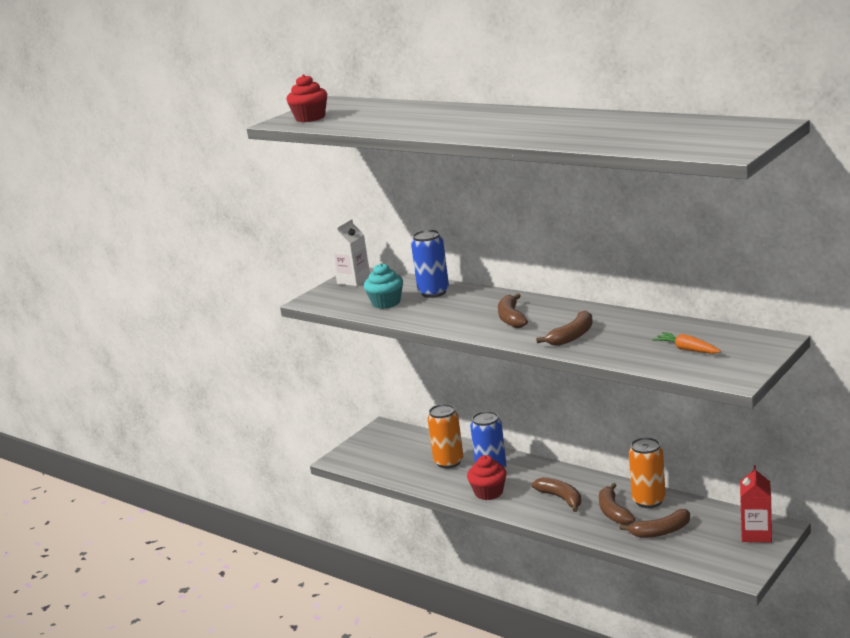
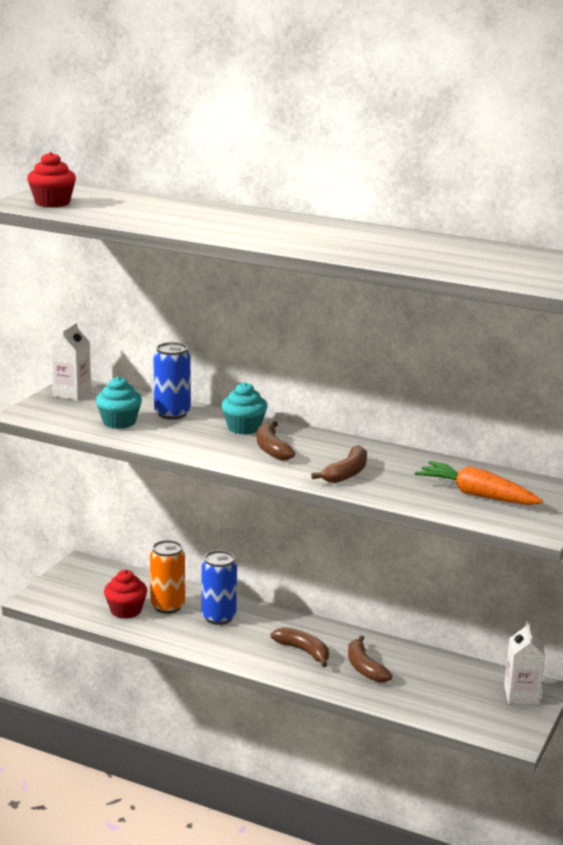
camera: 15 degrees left, 0 degrees up
red cupcake [467,455,507,500] -> red cupcake moved to [104,570,147,619]
brown banana [620,509,690,538] -> none
orange can [629,437,666,508] -> none
orange carrot [652,332,721,354] -> orange carrot [415,461,543,505], size x1.65
red carton [740,465,772,543] -> white carton [504,621,545,705]
none -> turquoise cupcake [222,382,267,435]

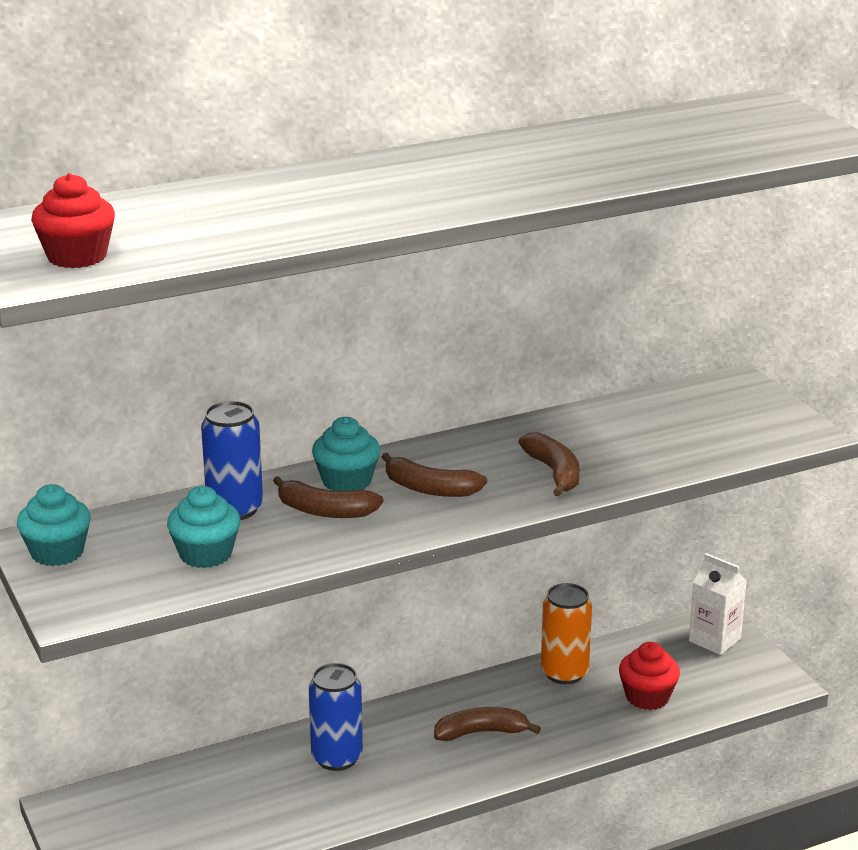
camera: 50 degrees left, 5 degrees up
white carton [51,322,91,400] -> turquoise cupcake [17,484,91,566]
red cupcake [104,570,147,619] -> red cupcake moved to [619,642,680,710]
orange can [150,540,185,614] -> orange can moved to [541,583,592,684]
brown banana [348,635,392,683] -> brown banana moved to [273,476,384,518]
orange carrot [415,461,543,505] -> none

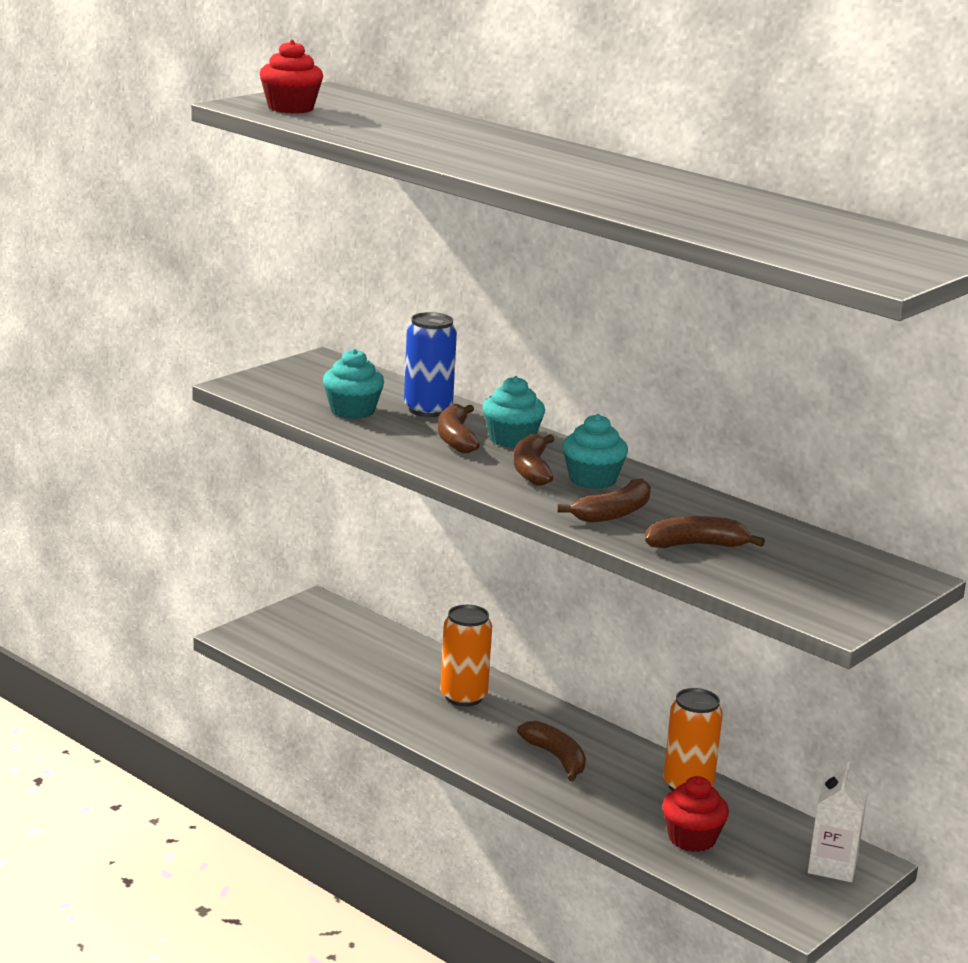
camera: 65 degrees right, 5 degrees down
turquoise cupcake [17,484,91,566] -> turquoise cupcake moved to [563,414,628,489]
blue can [309,663,363,771] -> orange can [440,605,492,707]
none -> brown banana [645,516,765,548]

